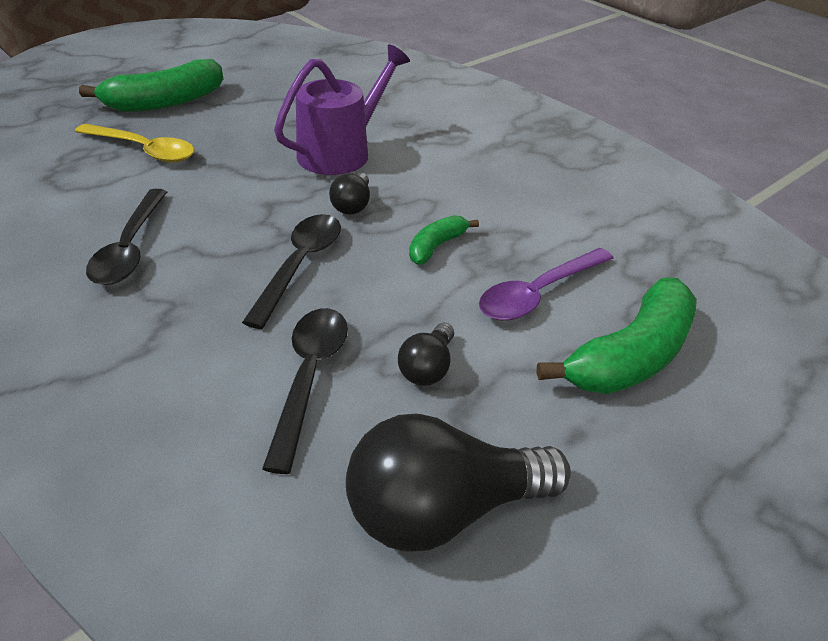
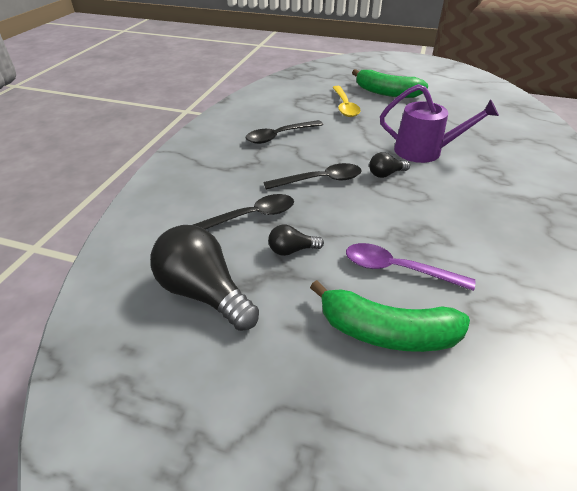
camera: 60 degrees right, 0 degrees up
green banana [409,215,479,265] -> none

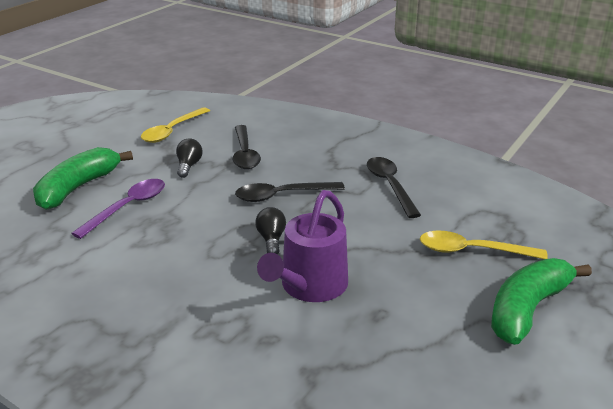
camera: 105 degrees right, 10 degrees down
black light bulb [150,225,259,331] -> yellow spoon [141,107,210,143]
black spoon [263,163,362,190] -> black spoon turned 75 degrees clockwise [235,182,345,202]

